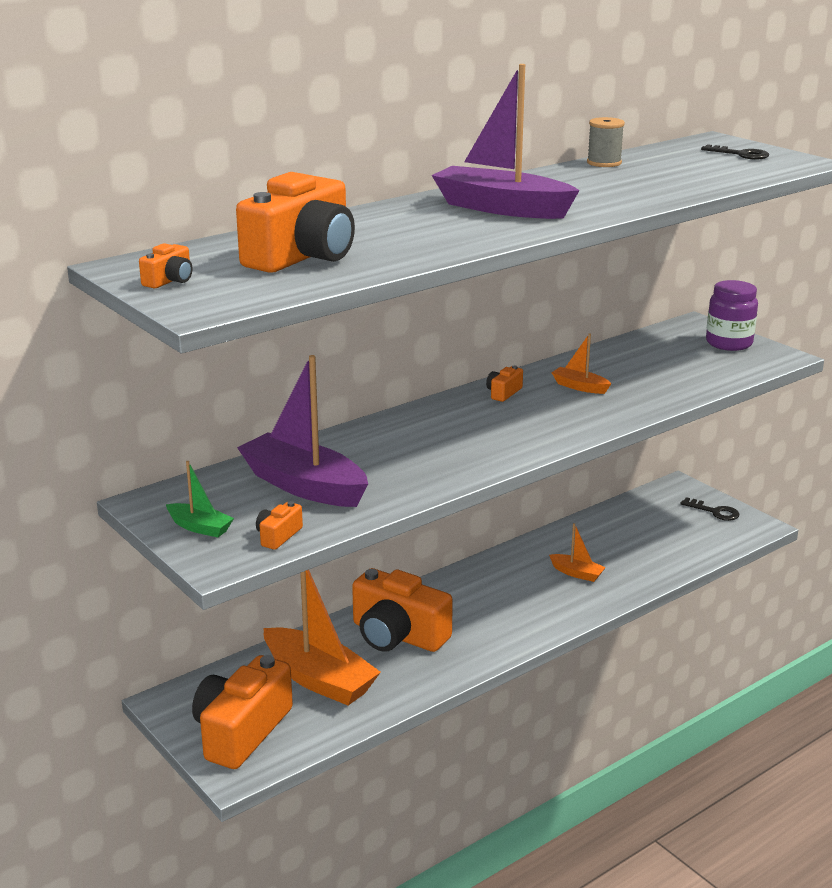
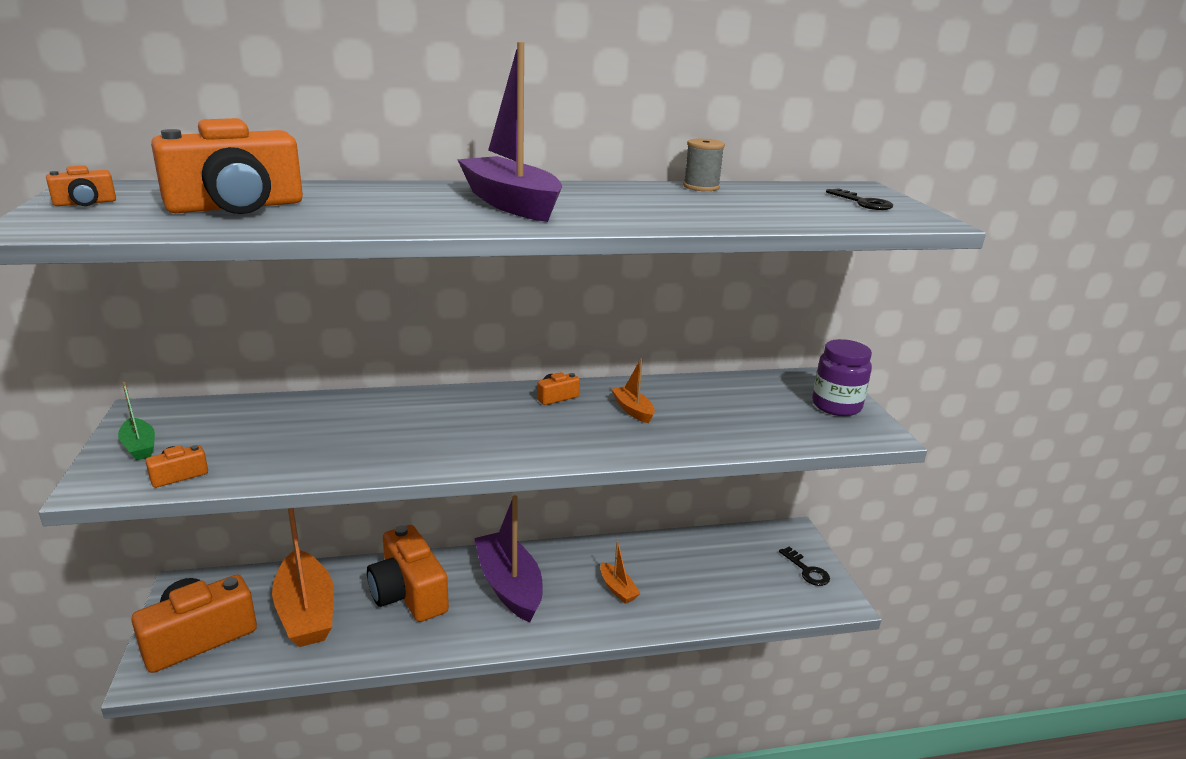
camera: 25 degrees right, 0 degrees up
purple boat [237,355,368,507] -> purple boat moved to [474,495,543,622]

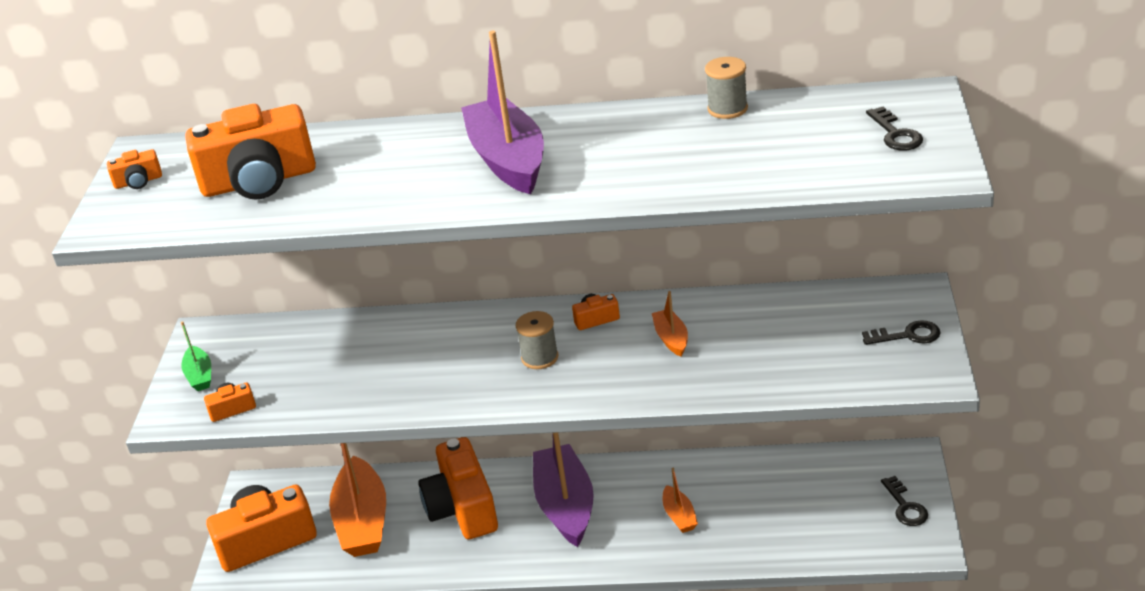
camera: 20 degrees right, 10 degrees up
purple jar [812,339,872,416] -> black key [862,320,940,345]
none -> grey spool [516,311,558,369]

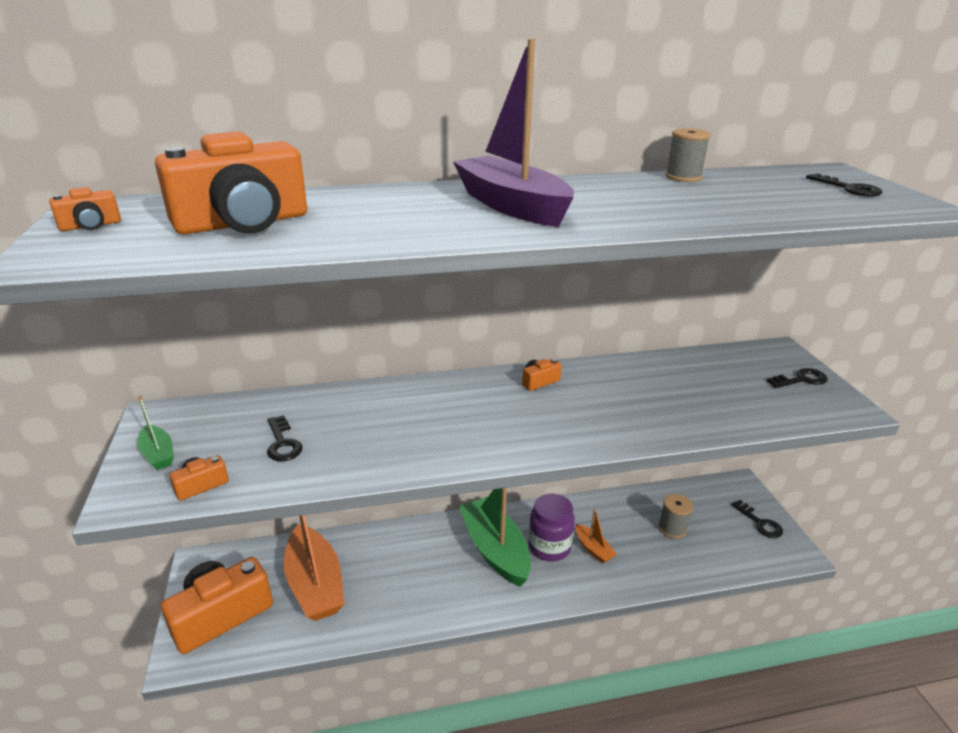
camera: 20 degrees left, 5 degrees down
orange camera [418,437,498,539] -> none
grey spool [516,311,558,369] -> grey spool moved to [658,494,693,538]
purple boat [533,433,594,547] -> green boat [459,488,531,587]
orange boat [652,291,688,357] -> none
none -> black key [267,415,303,461]
none -> purple jar [529,494,575,561]

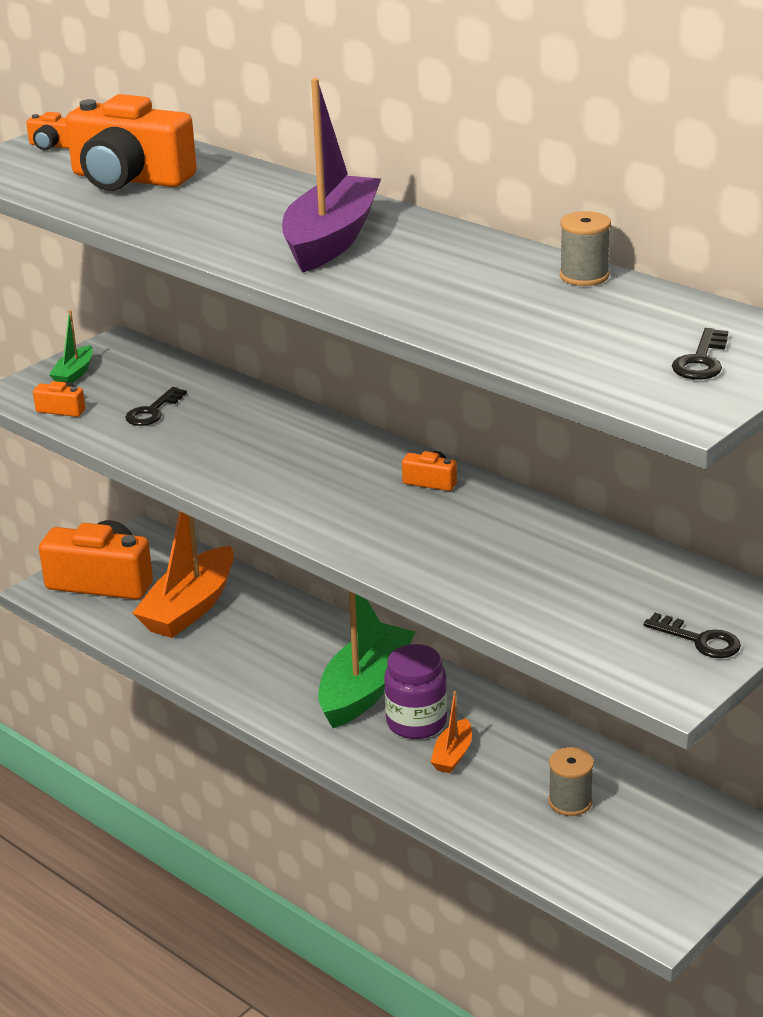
camera: 55 degrees right, 0 degrees up
black key [731,500,783,538] -> none

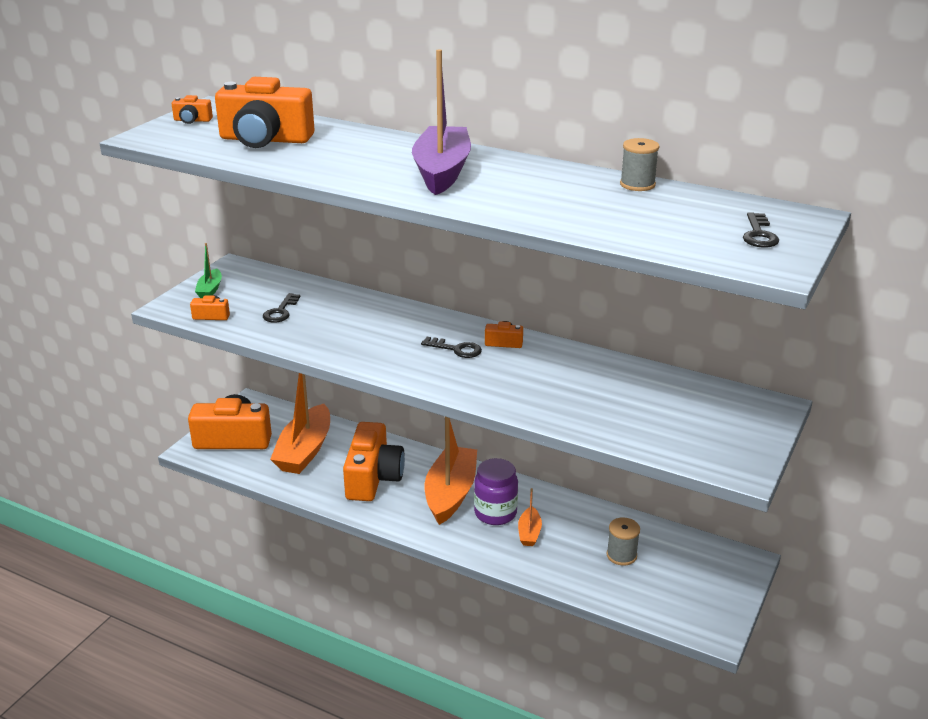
camera: 15 degrees left, 0 degrees up
green boat [318,591,415,728] -> orange boat [425,417,477,525]
black key [644,613,741,658] -> black key moved to [421,337,482,358]
none -> orange camera [343,422,405,501]

